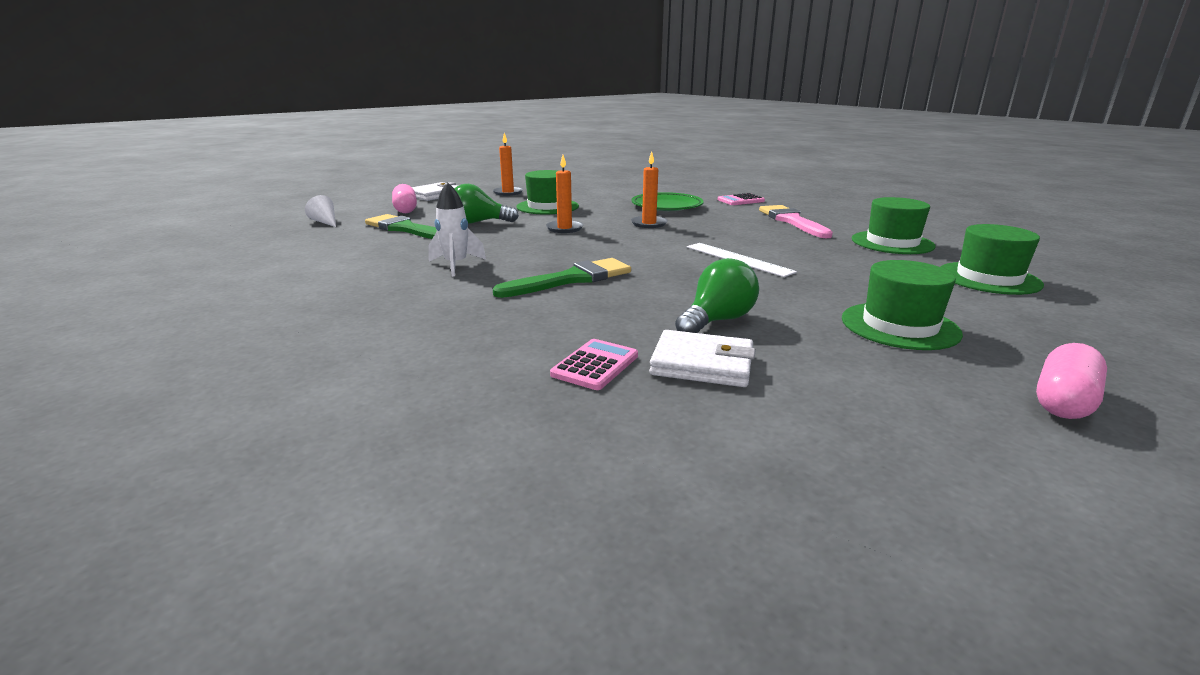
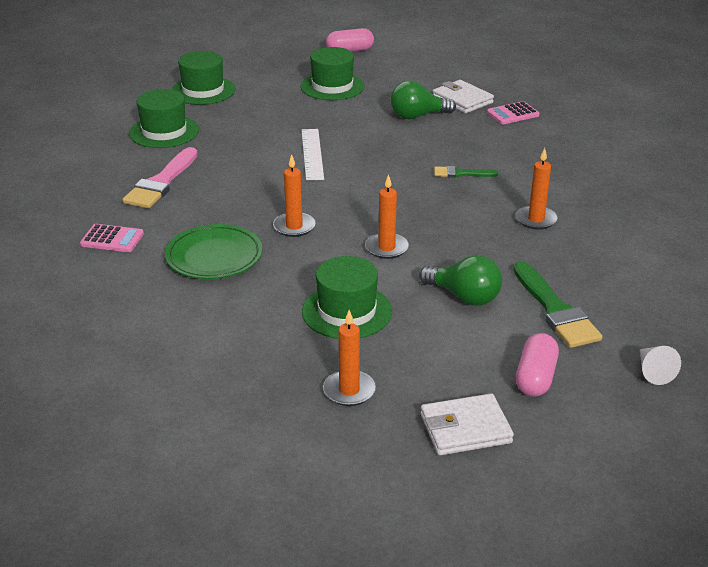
camera: 145 degrees left, 10 degrees up
white rocket [428,182,486,277] -> orange candle [516,148,558,230]
green brush [493,258,631,298] -> green brush [434,166,498,178], size x0.54

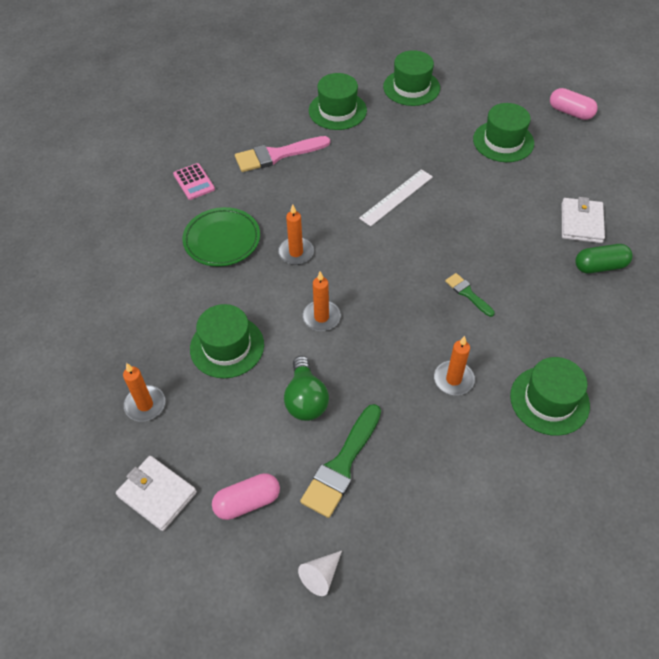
camera: 50 degrees right, 20 degrees up
green light bulb [390,80,456,119] -> none
pink calculator [487,101,539,124] -> green capsule [575,244,633,273]
none -> green hat [510,357,590,436]

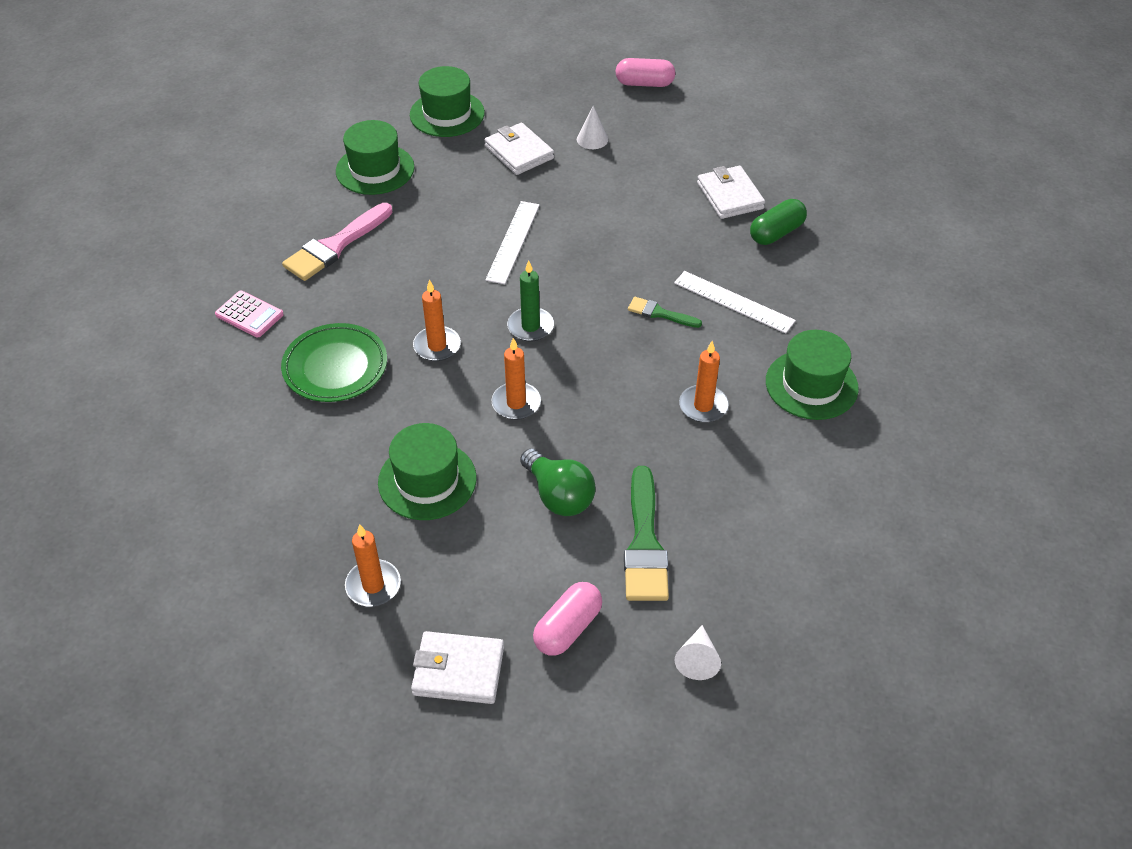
camera: 30 degrees left, 5 degrees down
green hat [473,103,534,162] -> white cone [577,106,608,149]
none -> white wallet [485,123,554,175]
none -> green candle [507,260,554,341]
none -> white ruler [674,271,796,334]

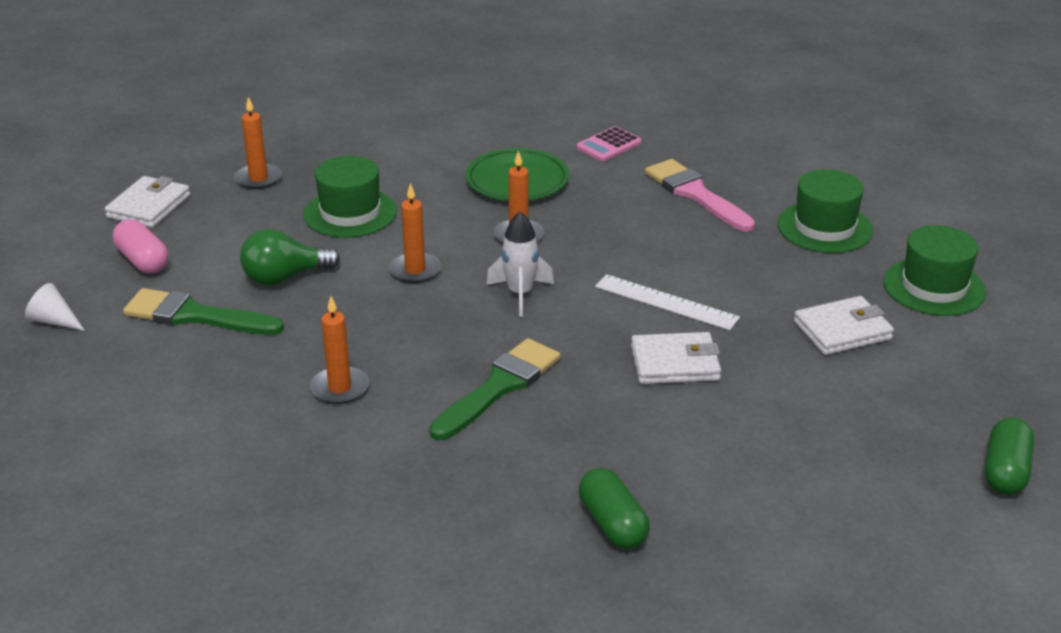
camera: 105 degrees right, 15 degrees down
green candle [507,260,554,341] -> white rocket [486,211,554,317]
white cone [577,106,608,149] -> none
pink capsule [616,58,675,87] -> green capsule [985,417,1034,495]
green brush [628,297,702,328] -> green brush [430,338,560,440], size x1.84
white ruler [674,271,796,334] -> none
white wallet [697,166,765,219] -> white wallet moved to [631,332,721,384]
green hat [766,330,859,420] -> none

